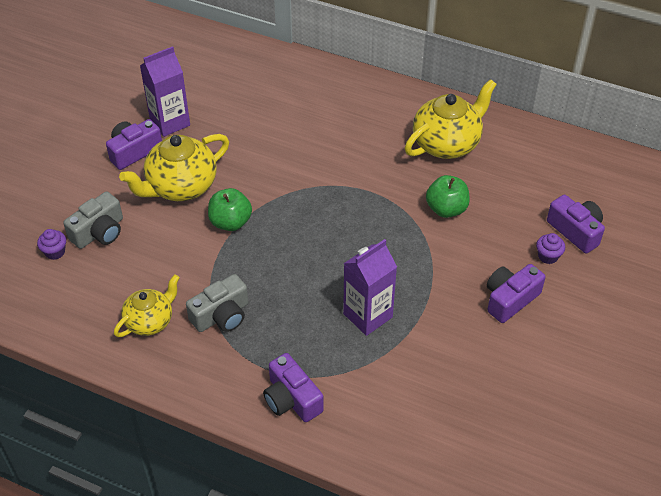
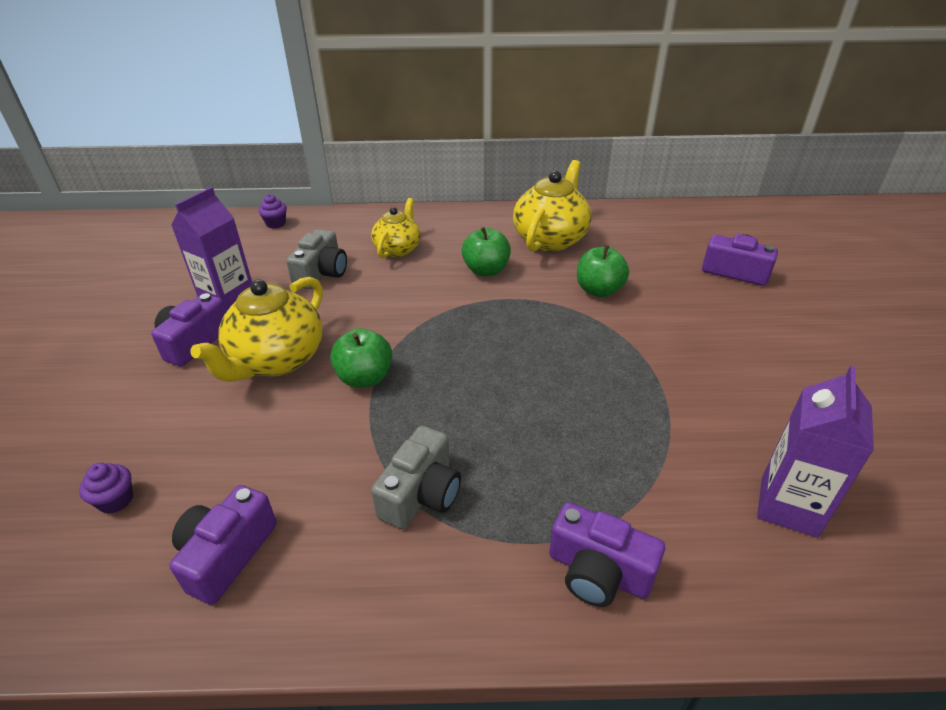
camera: 25 degrees left, 10 degrees down
grey camera [63,192,123,249] -> grey camera moved to [286,229,347,289]
yellow teapot [114,274,180,337] -> yellow teapot moved to [371,198,421,258]
purple carton [343,239,397,336] -> purple carton moved to [757,366,874,538]
purple camera [487,264,546,323] -> purple camera moved to [169,485,277,605]
purple cupcake [536,233,565,264] -> purple cupcake moved to [258,194,287,228]
none -> green apple [462,227,511,276]

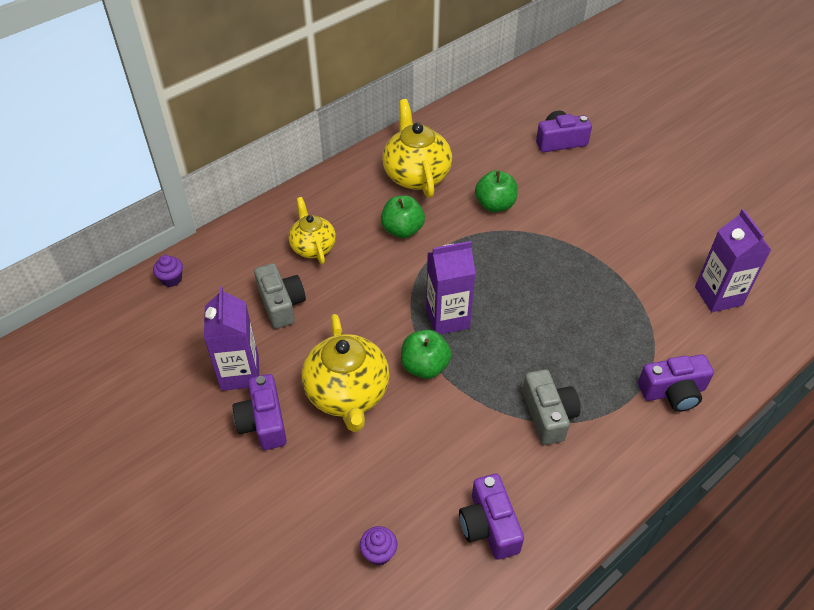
camera: 40 degrees left, 10 degrees up
none -> purple carton [426,241,476,334]

